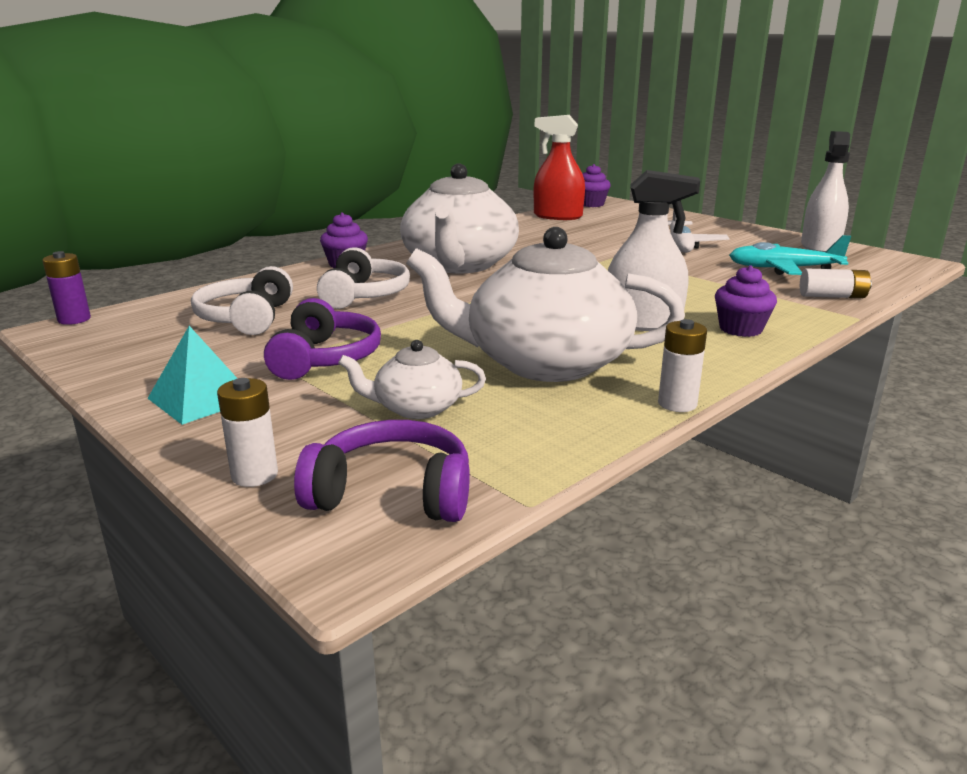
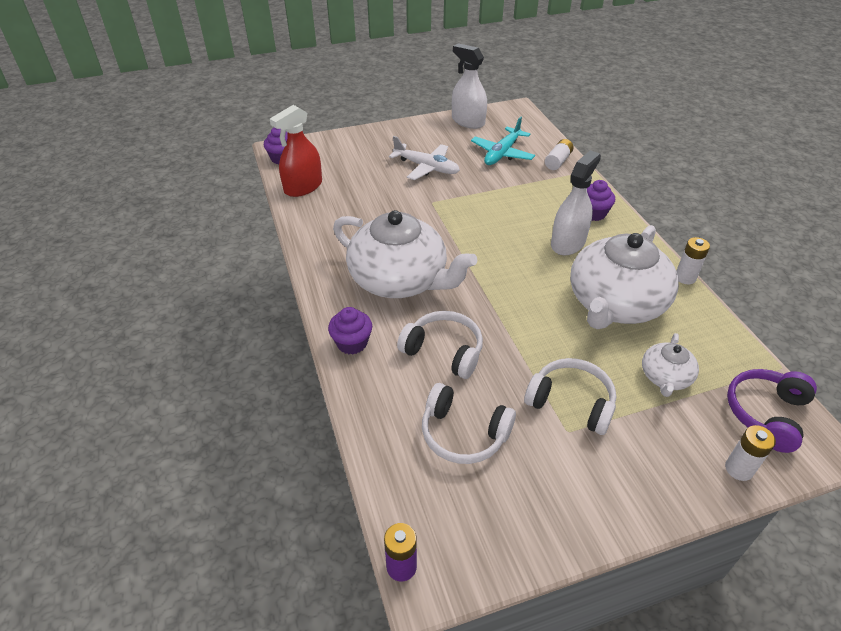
camera: 65 degrees left, 20 degrees up
turquoise pyramid [147,326,238,425] -> none
purple headphones [264,298,381,380] -> white headphones [524,358,616,435]

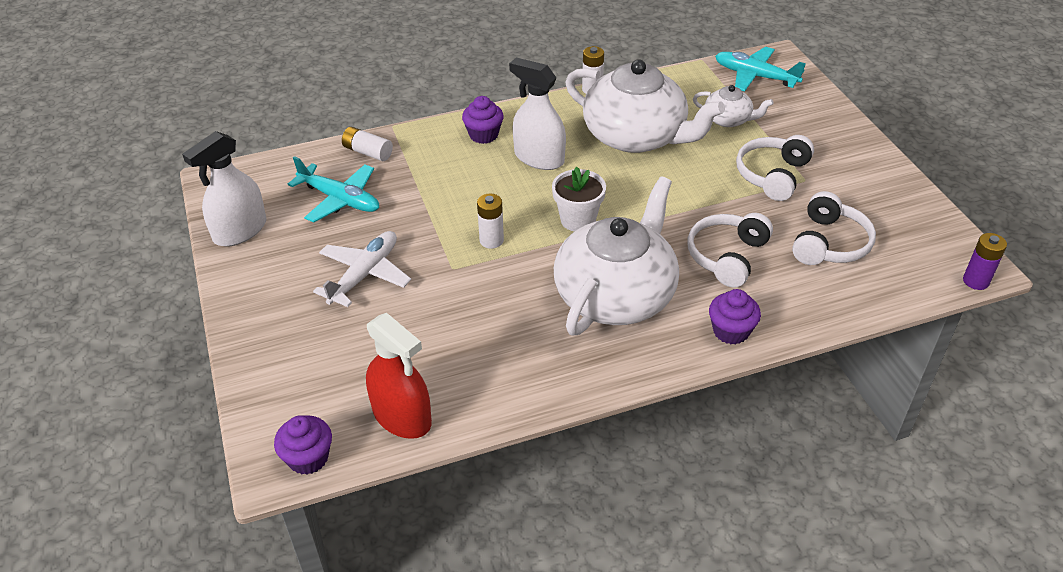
camera: 90 degrees left, 0 degrees up
white battery [725,425,776,481] -> white battery moved to [477,194,504,249]
purple headphones [727,369,817,453] -> turquoise plane [715,47,806,91]
none -> white flower pot [552,167,606,232]

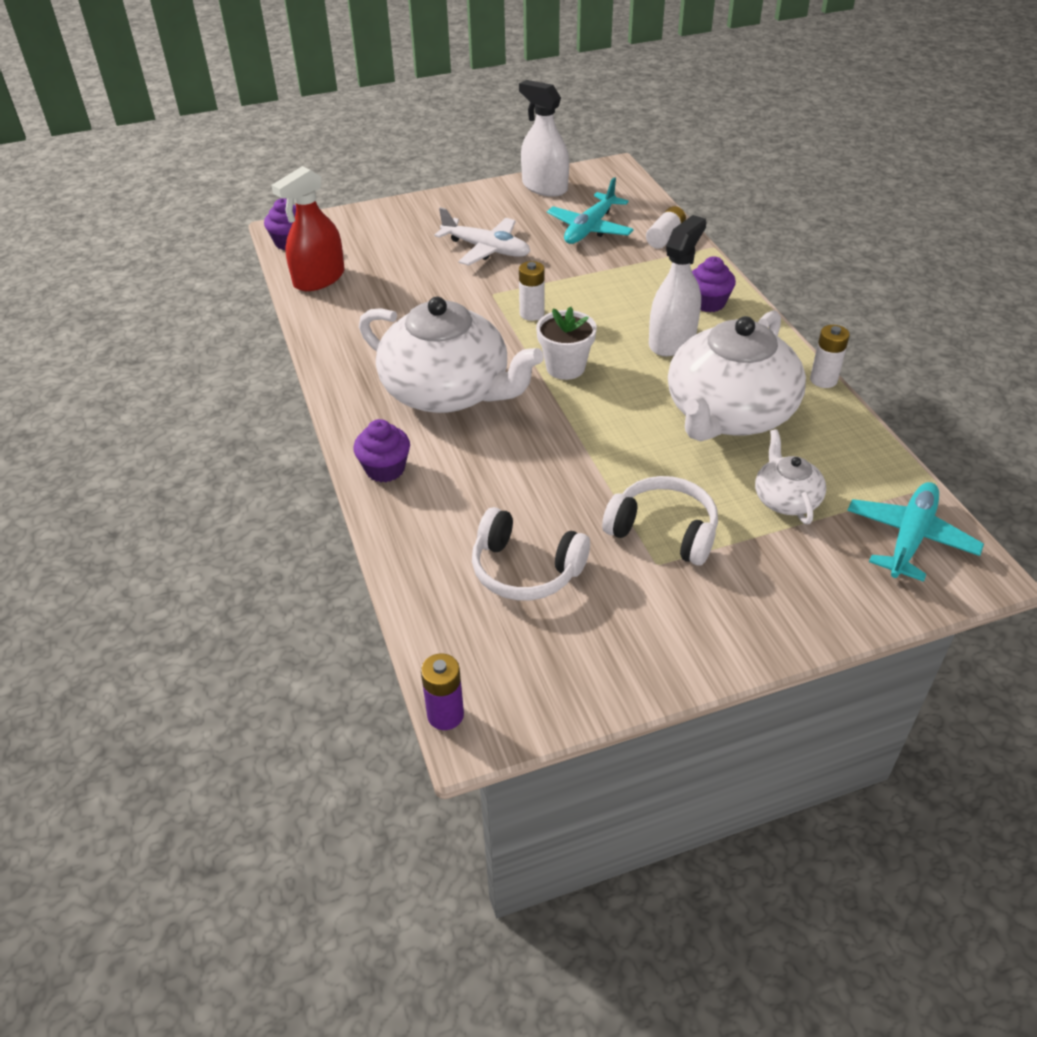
camera: 90 degrees right, 0 degrees up
white headphones [688,213,773,287] -> none
white teapot [693,85,773,127] -> white teapot turned 150 degrees clockwise [755,429,826,524]

